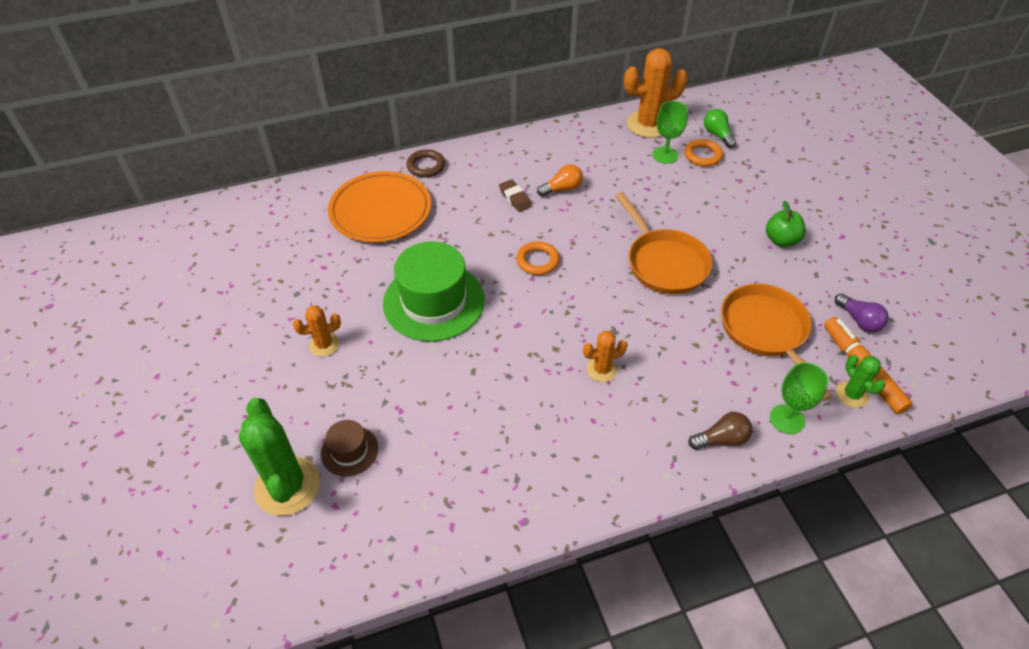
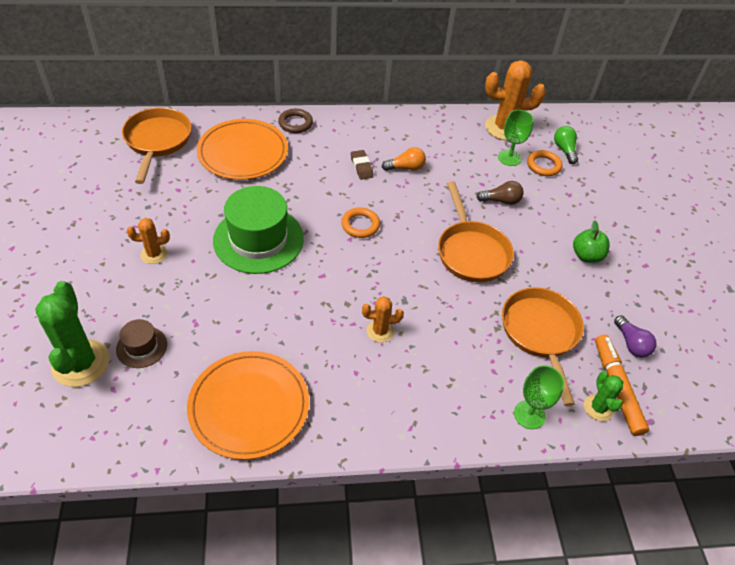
camera: 10 degrees right, 0 degrees up
brown light bulb [688,412,752,450] -> brown light bulb moved to [476,181,524,205]
none -> orange pan [122,108,191,184]
none -> orange plate [187,351,309,460]

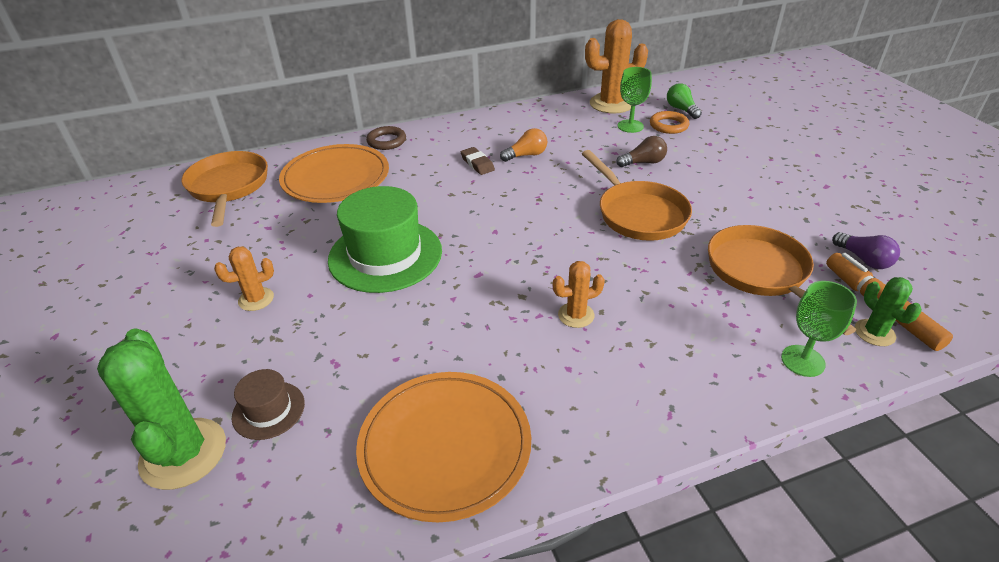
camera: 10 degrees left, 10 degrees down
orange ring [341,208,380,238] -> none
green apple [573,221,610,263] -> none

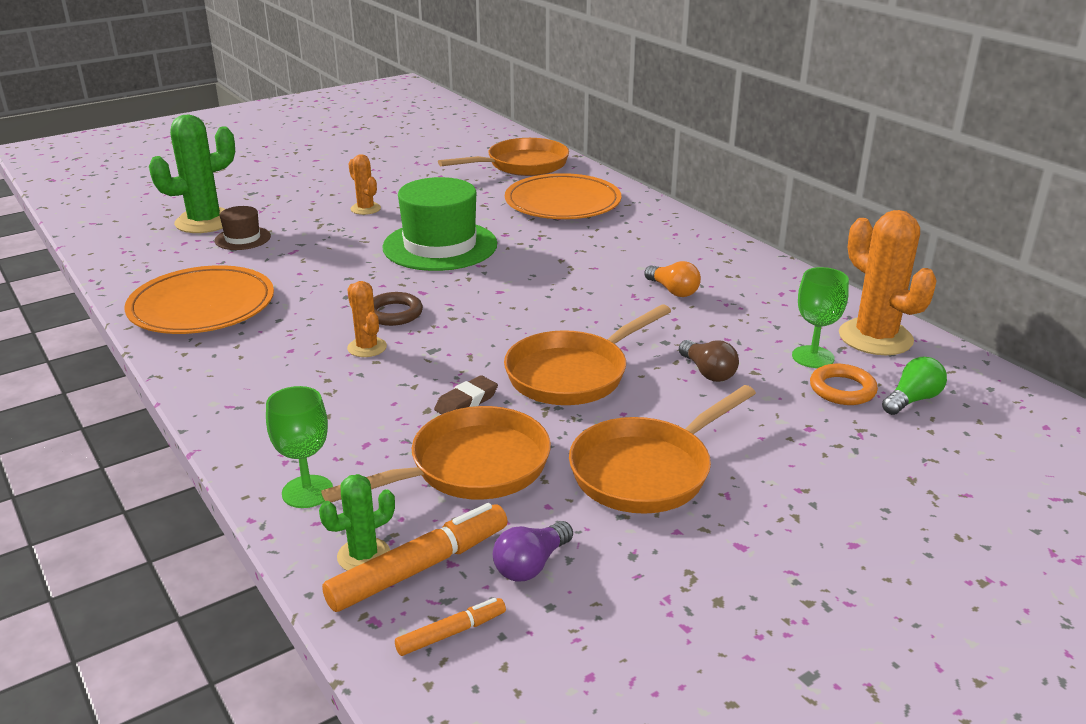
camera: 75 degrees right, 10 degrees down
brown ring [366,126,406,150] -> brown ring moved to [373,292,423,326]
brown eraser [461,147,495,175] -> brown eraser moved to [434,375,498,415]
none -> orange marker [395,598,506,656]
none -> orange pan [569,385,756,514]

